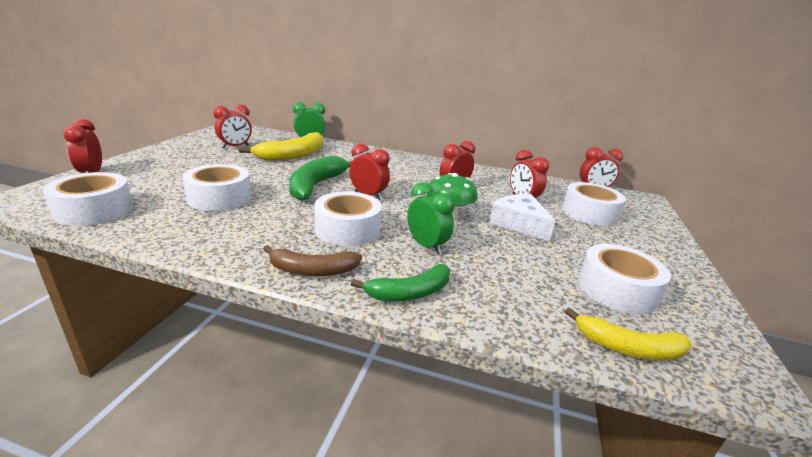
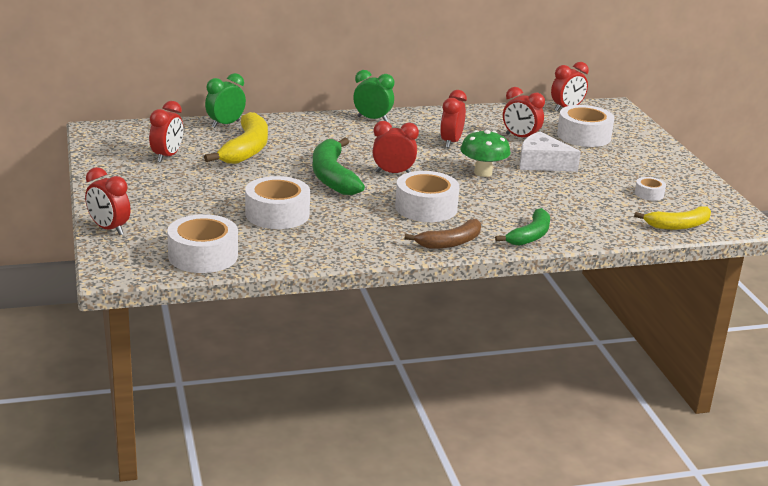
camera: 30 degrees left, 0 degrees up
green clock [407,182,455,255] -> green clock moved to [353,70,394,121]
white tape [578,244,671,315] -> white tape [635,177,666,201], size x0.49

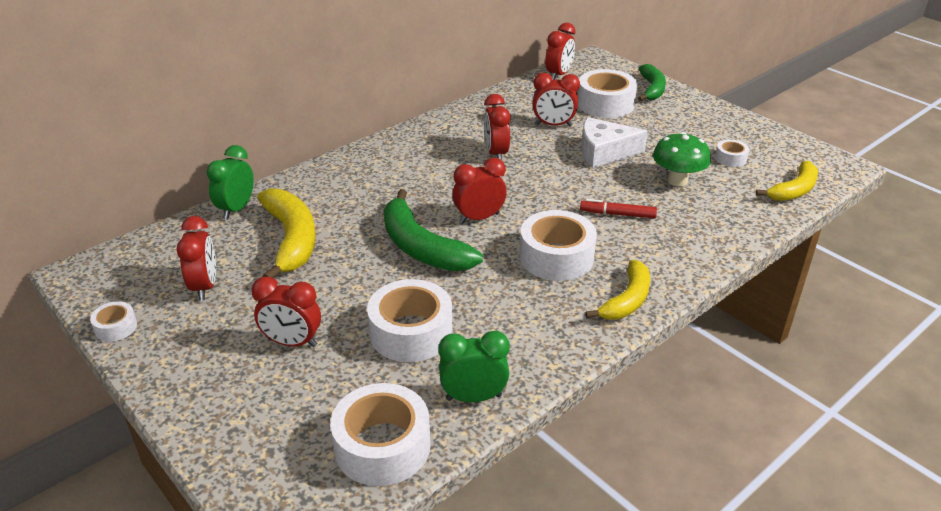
camera: 25 degrees left, 10 degrees up
red clock [85,167,131,235] -> red clock moved to [252,276,321,347]
green clock [353,70,394,121] -> green clock moved to [438,331,510,402]
brown banana [405,219,481,249] -> yellow banana [585,260,650,320]
green mushroom [460,130,511,177] -> green mushroom moved to [653,132,711,187]
green banana [495,208,550,246] -> green banana moved to [638,64,666,101]
none -> white tape [90,301,137,342]
none -> red marker [580,199,657,219]

